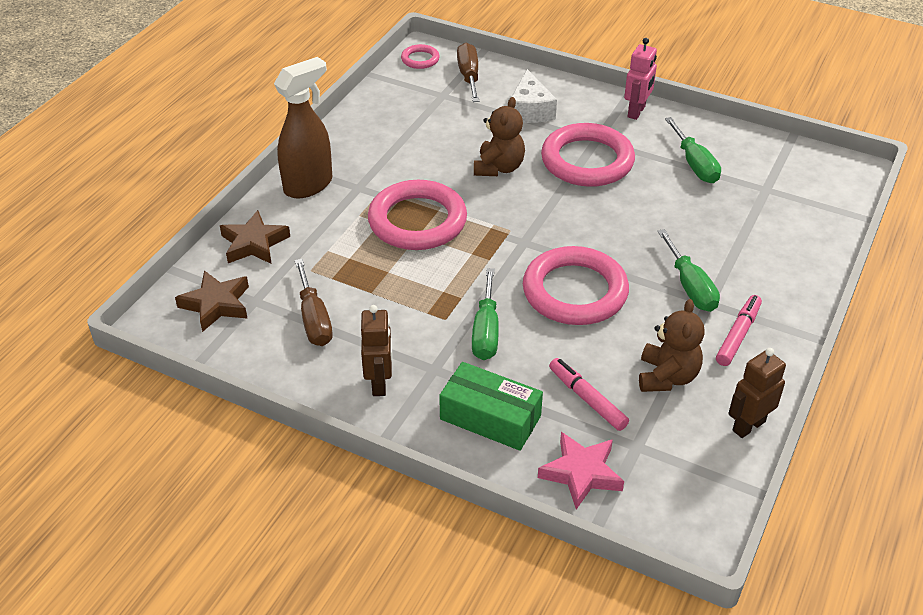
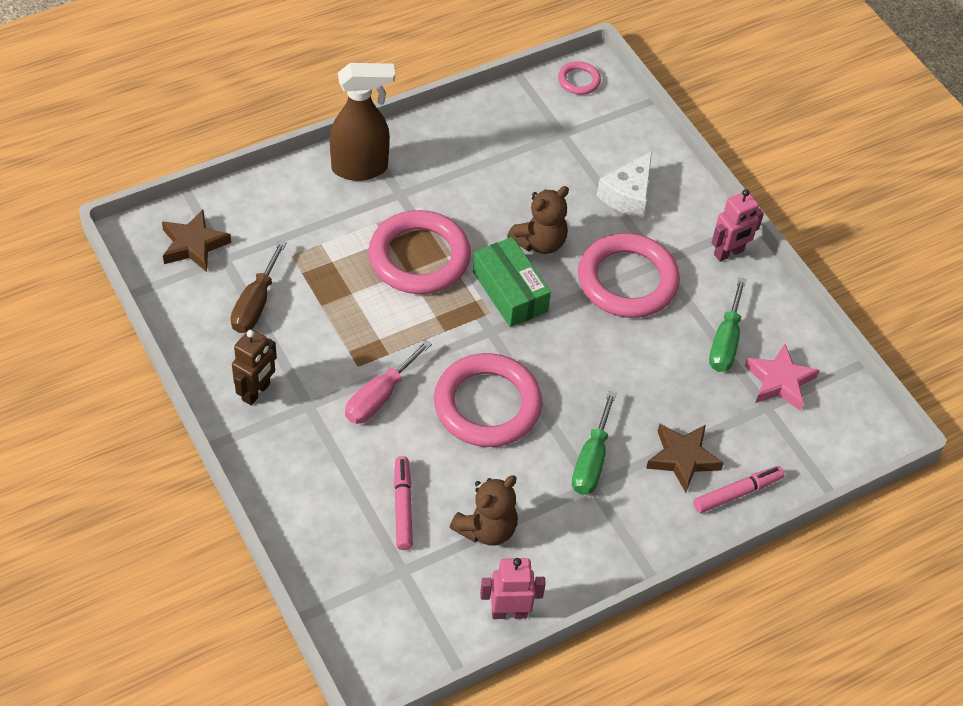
camera: 30 degrees right, 10 degrees up
brown star [220,210,290,264] -> brown star moved to [646,424,724,493]
green box [439,362,543,451] -> green box moved to [473,237,551,327]
brown screwdriver [457,43,479,102] -> none
green screwdriver [472,268,499,360] -> pink screwdriver [345,340,432,424]
pink star [538,432,624,509] -> pink star moved to [745,344,820,411]
pink marker [716,295,762,366] -> pink marker moved to [693,466,785,513]
brown robot [728,348,786,438] -> pink robot [480,558,546,619]

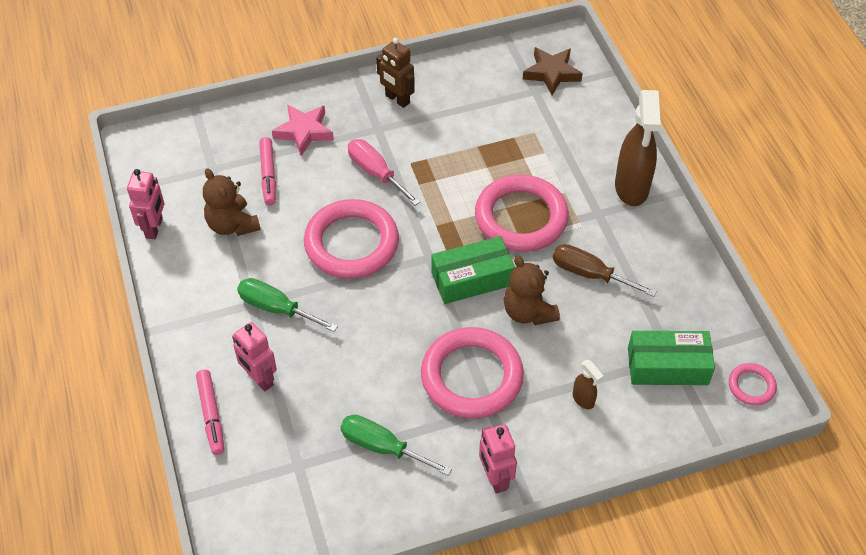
camera: 105 degrees right, 0 degrees up
brown screwdriver [231,240,287,333] -> brown screwdriver moved to [552,244,657,297]
pink marker [394,456,413,550] -> pink marker turned 75 degrees clockwise [259,137,276,205]
white cheese [597,151,652,218] -> brown spray bottle [573,360,604,410]
brown star [646,424,724,493] -> pink robot [232,322,277,391]
pink star [745,344,820,411] -> pink star moved to [272,105,334,156]
none -> green box [628,331,715,385]

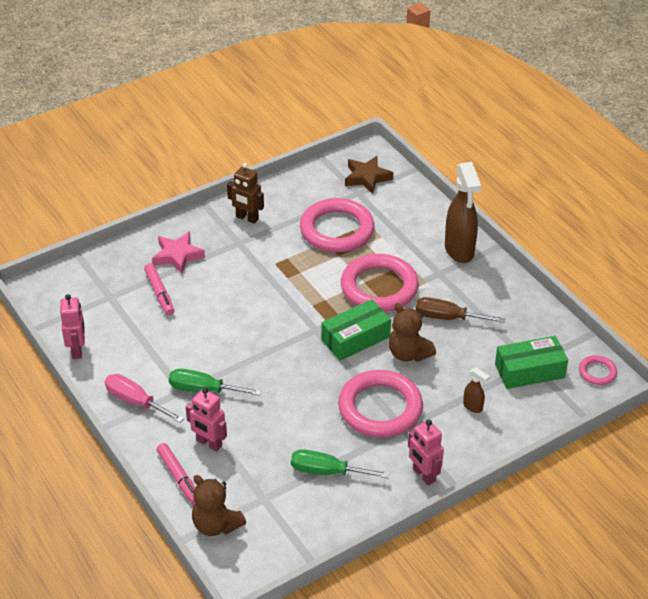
camera: 15 degrees left, 10 degrees down
brown teddy bear [203,168,261,236] -> brown teddy bear moved to [192,475,246,536]
pink ring [304,199,399,279] -> pink ring moved to [300,198,374,252]
pink screwdriver [348,139,420,206] -> pink screwdriver moved to [105,374,184,423]

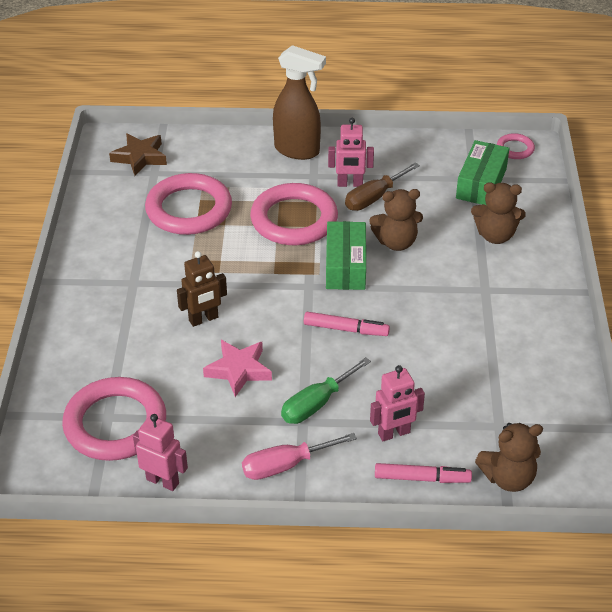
camera: 55 degrees left, 0 degrees up
pink marker [144,263,174,315] -> pink marker moved to [304,312,390,336]
pink star [152,232,205,274] -> pink star moved to [203,340,272,397]
brown robot [227,163,264,224] -> brown robot moved to [177,251,227,327]
green screwdriver [291,449,390,478] -> none
pink ring [338,370,423,437] -> pink ring moved to [62,377,166,461]
pink robot [408,419,444,485] -> pink robot moved to [328,118,374,187]
brown spray bottle [463,367,490,413] -> brown teddy bear [471,182,526,244]

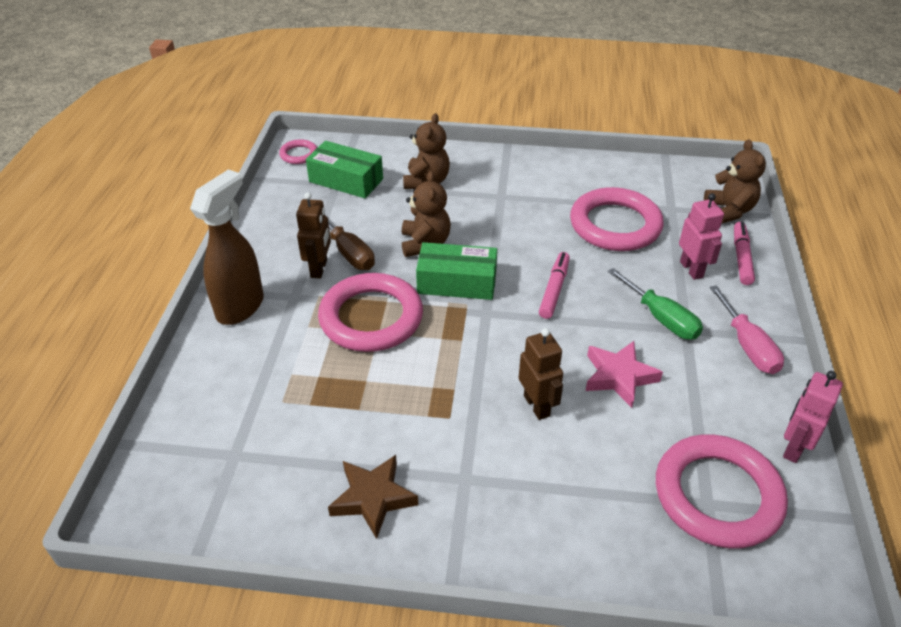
camera: 85 degrees left, 0 degrees up
brown star [109,133,167,176] -> brown star moved to [328,455,418,539]
pink ring [145,173,232,235] -> pink ring moved to [570,187,664,251]
pink robot [328,118,374,187] -> brown robot [296,192,331,279]

